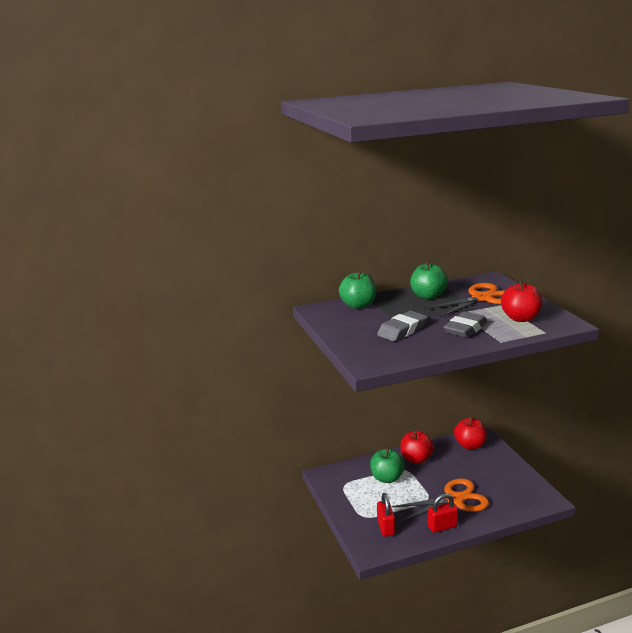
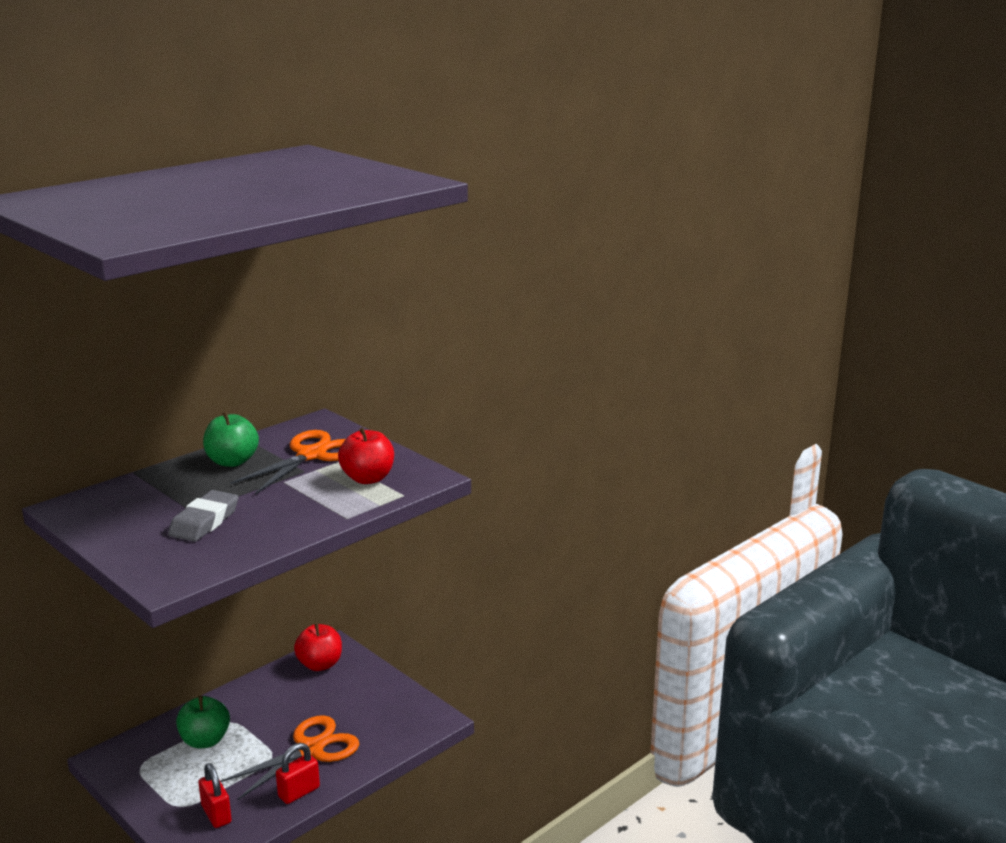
camera: 25 degrees left, 0 degrees up
green apple [339,271,377,309] -> none
red apple [400,431,434,464] -> none
grey eraser [444,311,487,338] -> none

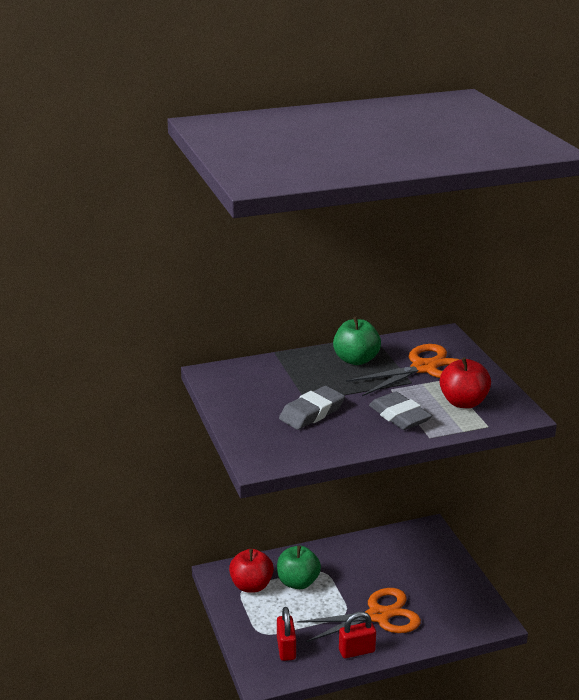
camera: 25 degrees right, 5 degrees up
red apple [294,623,342,671] -> red apple moved to [229,549,274,593]
none -> grey eraser [369,392,432,430]

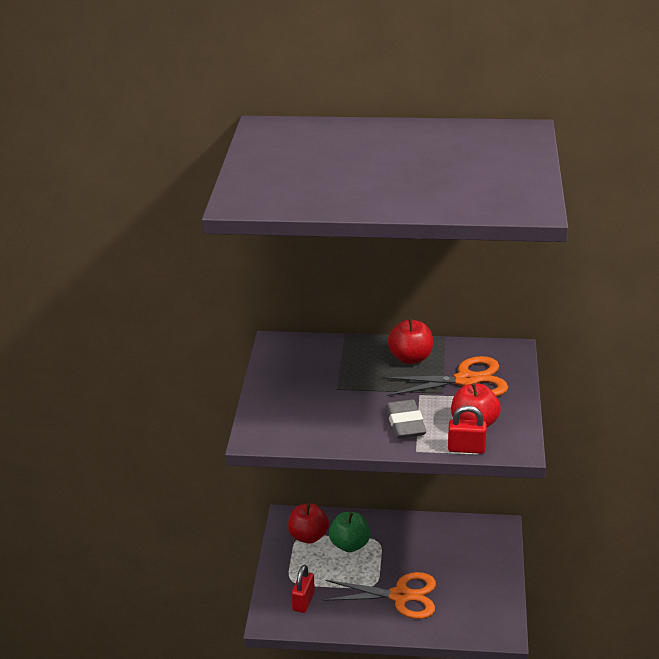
camera: 25 degrees right, 5 degrees up
grey eraser [279,386,345,430] -> none
green apple [333,317,381,365] -> red apple [388,319,433,364]
red padlock [339,612,376,658] -> red padlock moved to [448,405,487,454]

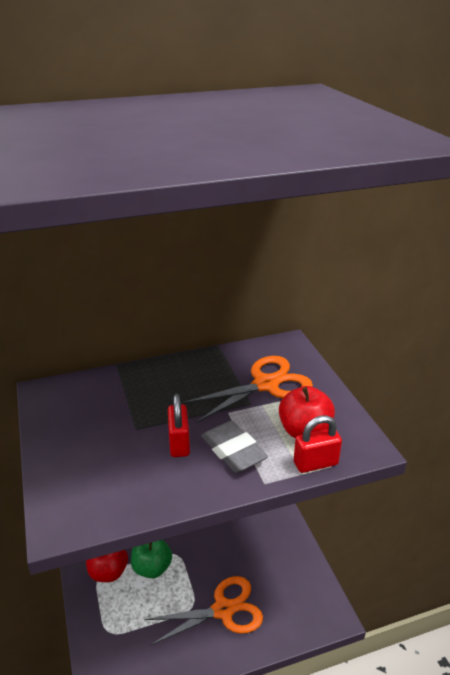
camera: 25 degrees left, 0 degrees up
red padlock [291,565,315,613] -> red padlock moved to [168,393,190,457]
red apple [388,319,433,364] -> none

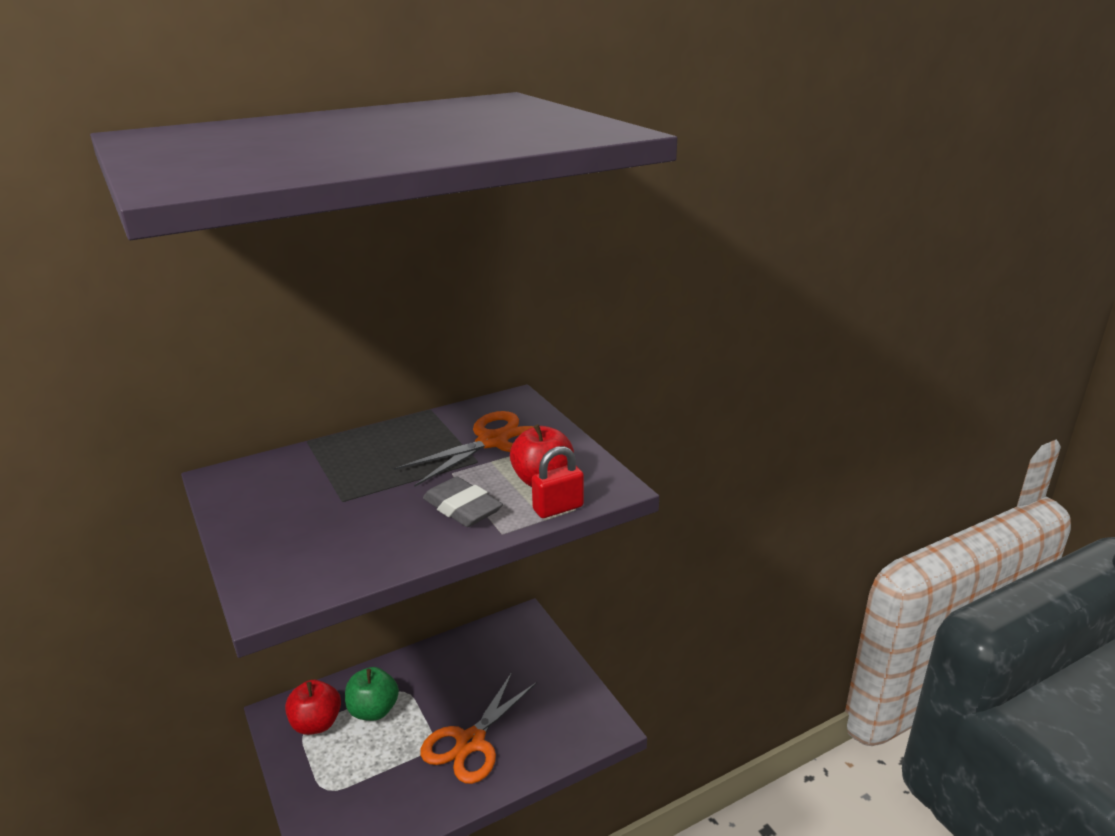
camera: 10 degrees left, 5 degrees down
orange scissors [144,576,263,646] -> orange scissors turned 150 degrees clockwise [420,672,537,784]
red padlock [168,393,190,457] -> none

